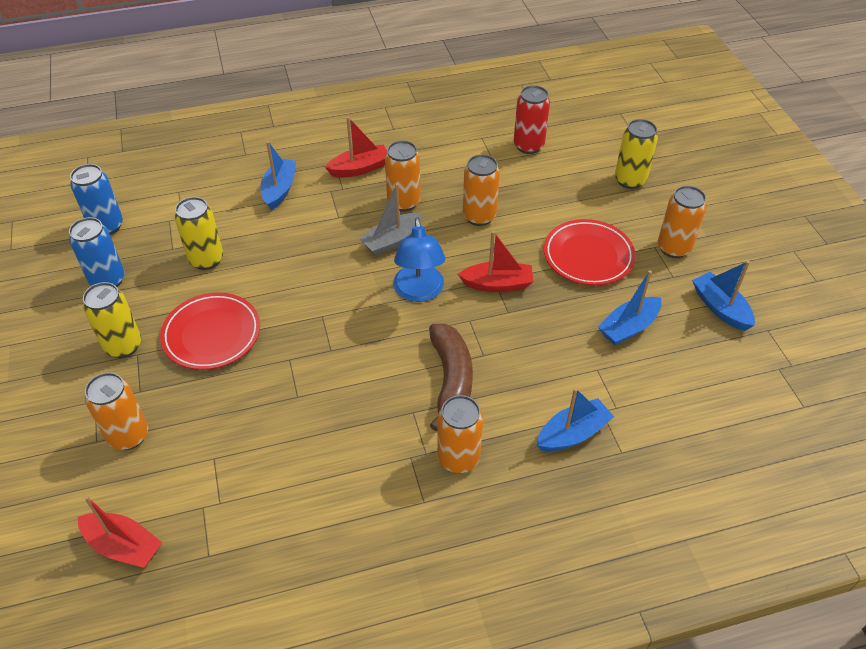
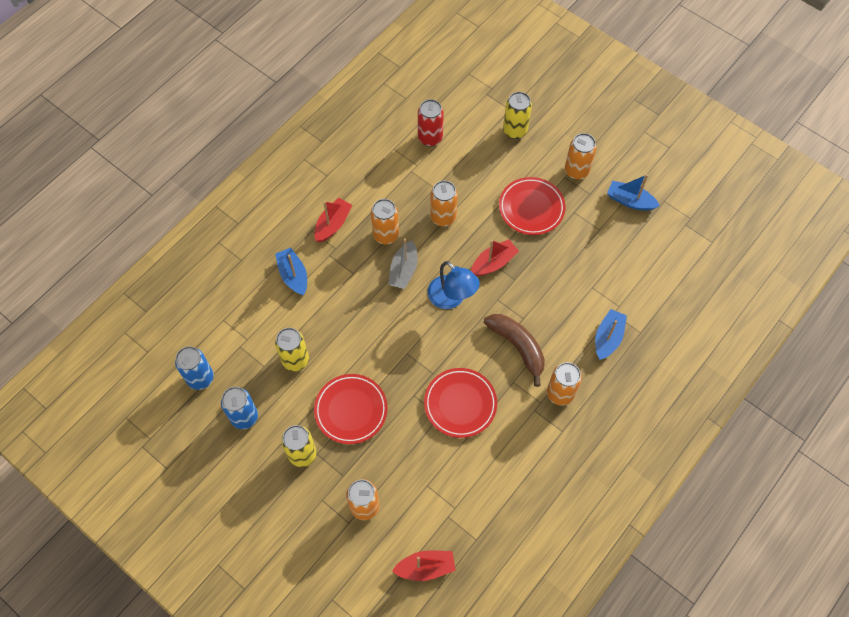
camera: 35 degrees left, 15 degrees up
blue boat [598,270,662,345] -> none
none -> red plate [424,368,497,438]

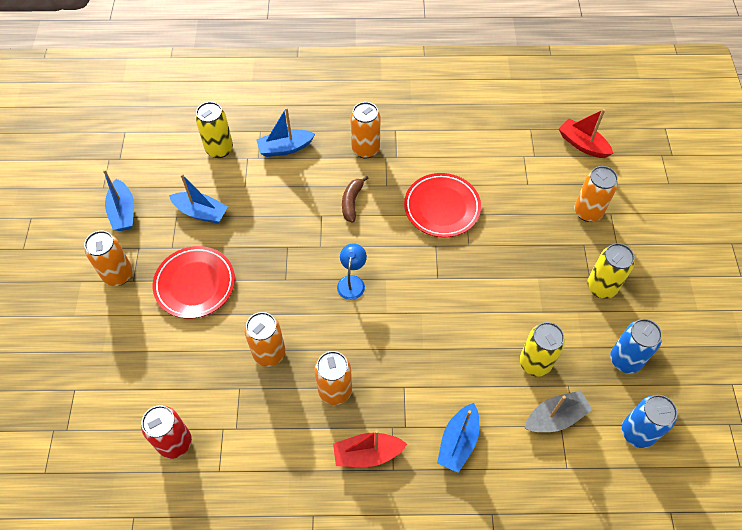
camera: 130 degrees left, 5 degrees down
red plate [314,374,387,444] -> none
grey boat [388,239,418,289] -> grey boat moved to [525,391,593,432]
blue lamp [428,261,480,309] -> blue lamp [337,243,367,300], size x0.63
red boat [471,239,519,276] -> none
brown banana [484,314,545,387] -> brown banana [342,176,369,223], size x0.60
yellow can [503,92,532,139] -> yellow can moved to [195,102,233,158]
none -> blue boat [169,174,228,224]

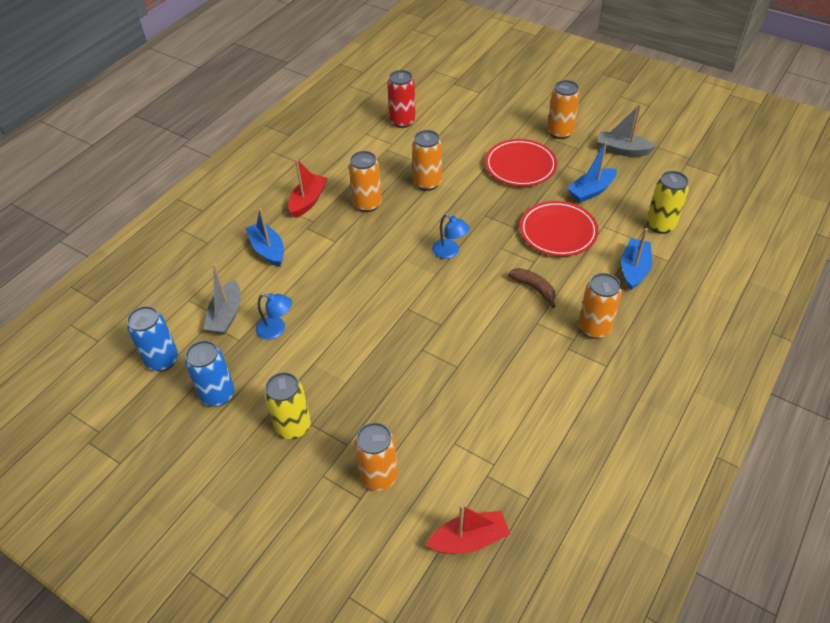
camera: 125 degrees right, 10 degrees down
blue boat [103,169,134,231] -> grey boat [598,104,656,157]
red plate [404,173,481,237] -> red plate moved to [520,201,598,256]
yellow can [520,322,565,377] -> blue lamp [256,293,292,340]

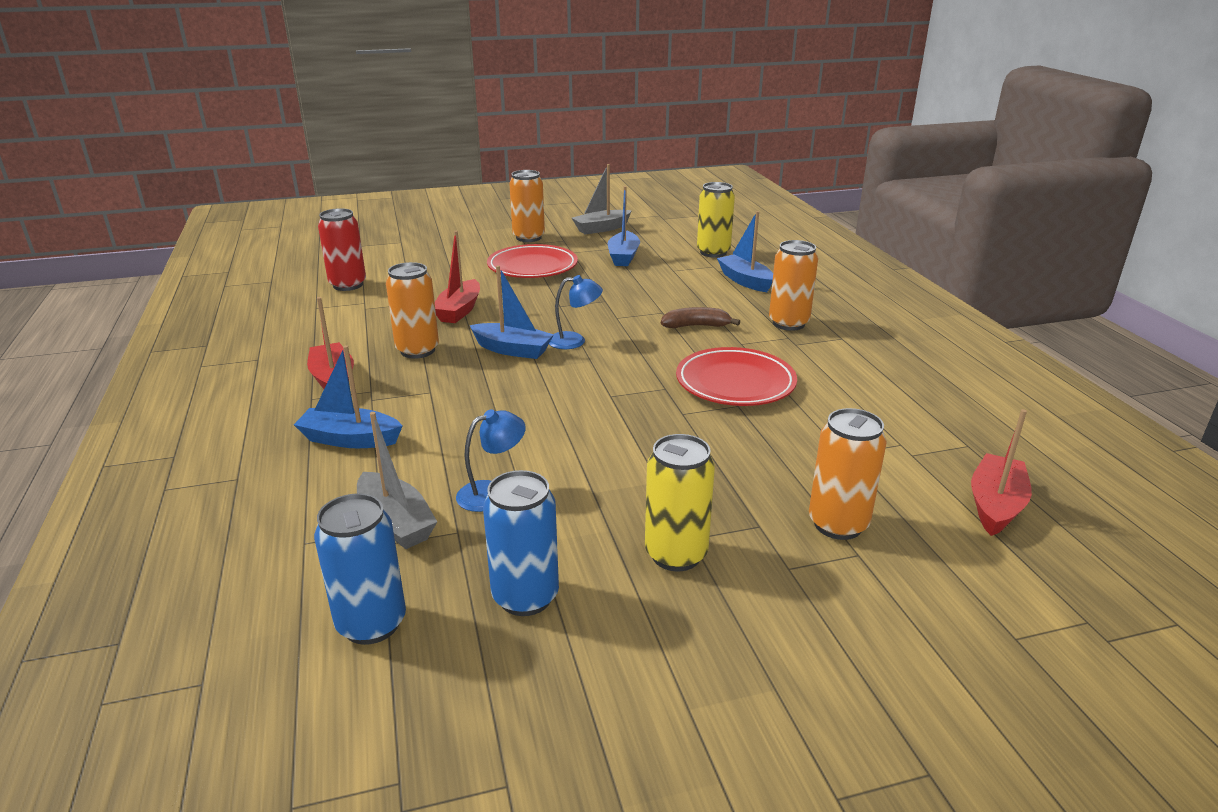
camera: 50 degrees left, 20 degrees down
orange can [412,130,442,191] -> red boat [435,231,480,323]
red plate [520,201,598,256] -> red plate moved to [676,347,797,406]
none -> blue boat [469,266,554,359]

